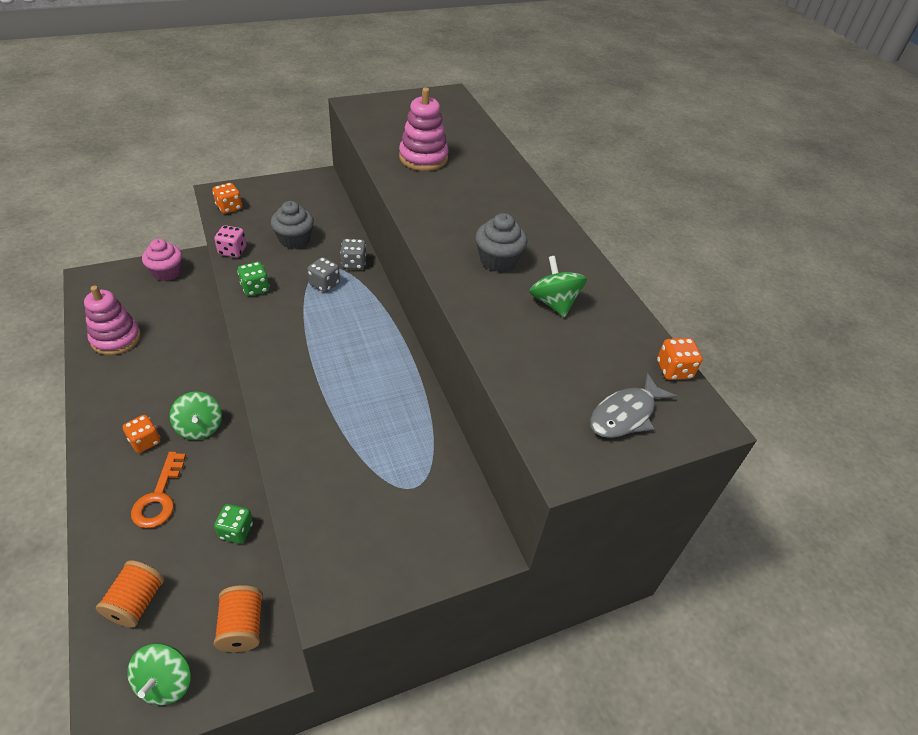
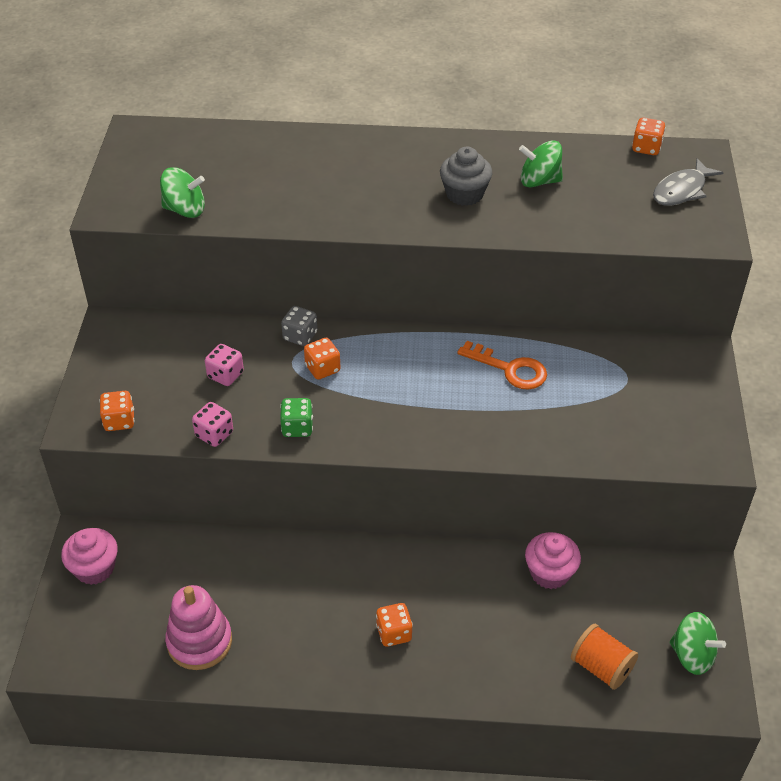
camera: 60 degrees left, 0 degrees up
orange key [131,452,186,528] -> orange key moved to [457,341,547,390]
green spinning top [169,392,222,440] -> green spinning top moved to [160,167,205,218]
green dice [214,504,253,543] -> pink cupcake [525,532,581,589]
orange spool [214,585,263,652] -> none
grey cupcake [271,201,314,249] -> pink dice [205,344,244,386]
grey dice [307,257,340,292] -> orange dice [304,338,341,380]
pink stacking toy [399,87,449,171] -> none
grey fish [590,373,677,438] -> grey fish turned 60 degrees clockwise [653,158,724,206]

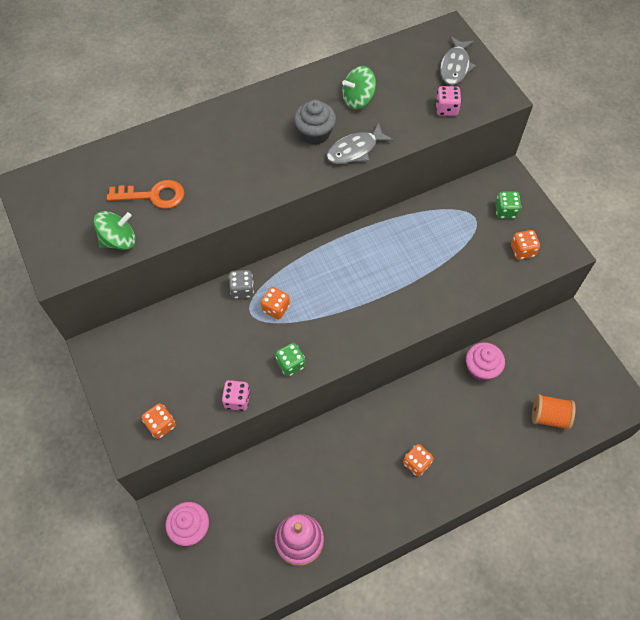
camera: 30 degrees left, 15 degrees up
pink dice [205,344,244,386] -> pink dice moved to [435,86,461,116]
orange key [457,341,547,390] -> orange key moved to [107,180,184,209]
orange dice [632,118,666,155] -> orange dice moved to [511,230,540,260]
green spinning top [669,612,726,675] -> none
none -> grey fish [326,123,394,164]
none -> green dice [495,192,521,219]

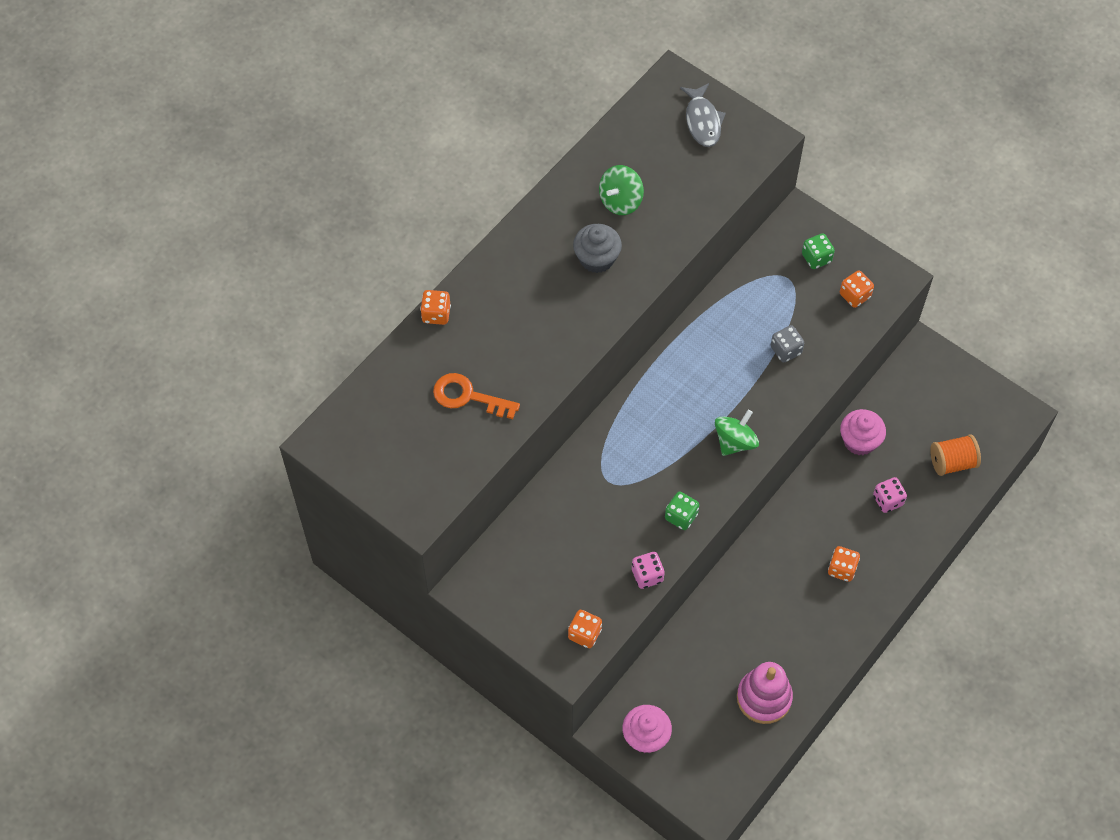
camera: 25 degrees left, 0 degrees up
green spinning top [93,211,136,250] -> green spinning top moved to [715,410,759,456]
orange key [107,180,184,209] -> orange key turned 135 degrees counterclockwise [433,373,520,419]
grey dice [229,270,254,299] -> grey dice moved to [771,325,804,362]
orange dice [261,287,290,320] -> orange dice moved to [420,290,451,325]
grey fish [326,123,394,164] -> none
pink dice [435,86,461,116] -> pink dice moved to [873,477,907,513]

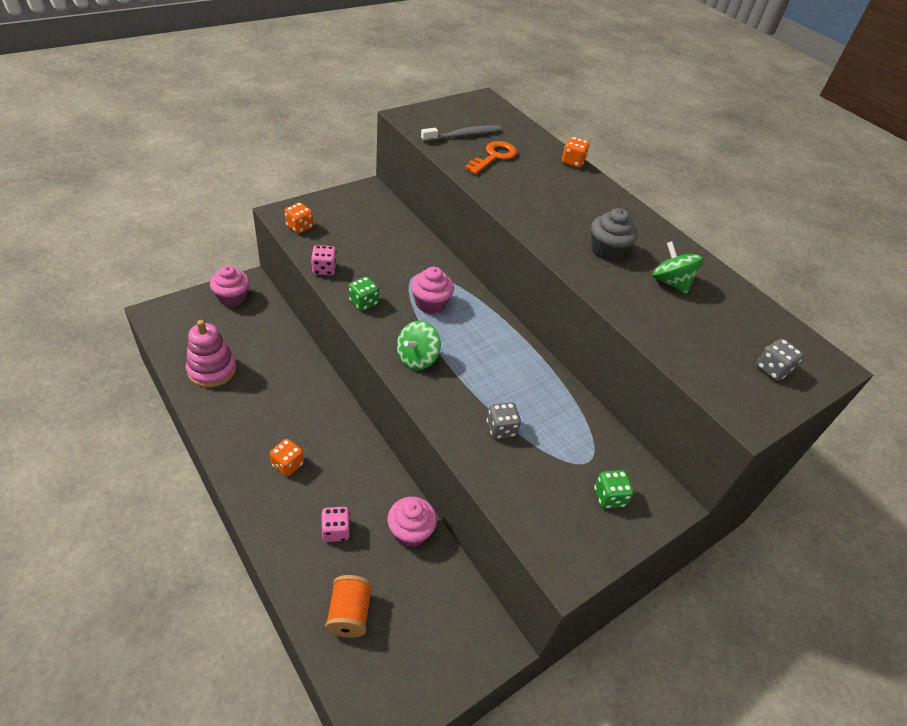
camera: 100 degrees right, 15 degrees down
grey fish [680,83,726,147] -> grey dice [756,338,804,381]
green spinning top [715,410,759,456] -> green spinning top turned 75 degrees clockwise [397,321,441,370]
orange dice [840,270,874,308] -> none
none -> pink cupcake [411,267,454,314]
none -> grey toothbrush [421,125,501,142]

